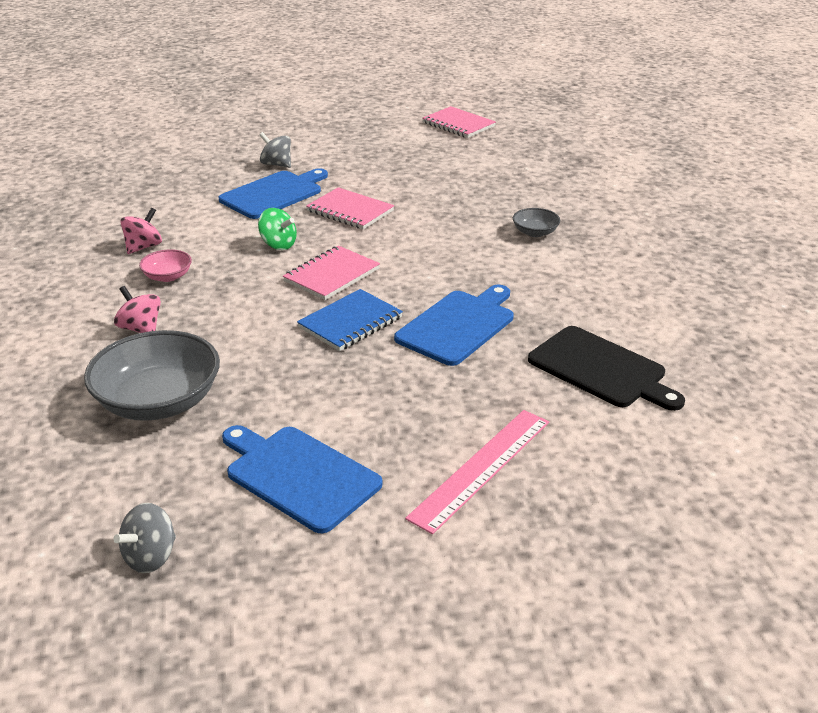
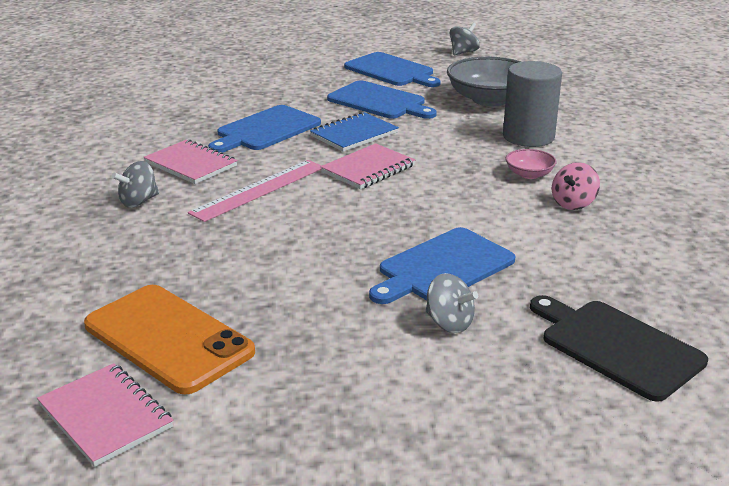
camera: 175 degrees left, 5 degrees down
pink spinning top [114,286,161,333] -> grey cylinder [503,61,562,147]
green spinning top [258,208,297,250] -> none
pink notebook [306,187,394,230] -> pink notebook moved to [143,139,237,184]
pink ruler [405,410,549,534] -> pink ruler moved to [188,160,322,222]
grey bowl [513,208,560,237] -> grey spinning top [112,161,159,208]
black cutting board [528,326,685,411] -> black cutting board moved to [530,295,708,402]
none -> orange phone [84,285,255,395]
none -> blue cutting board [327,80,437,119]

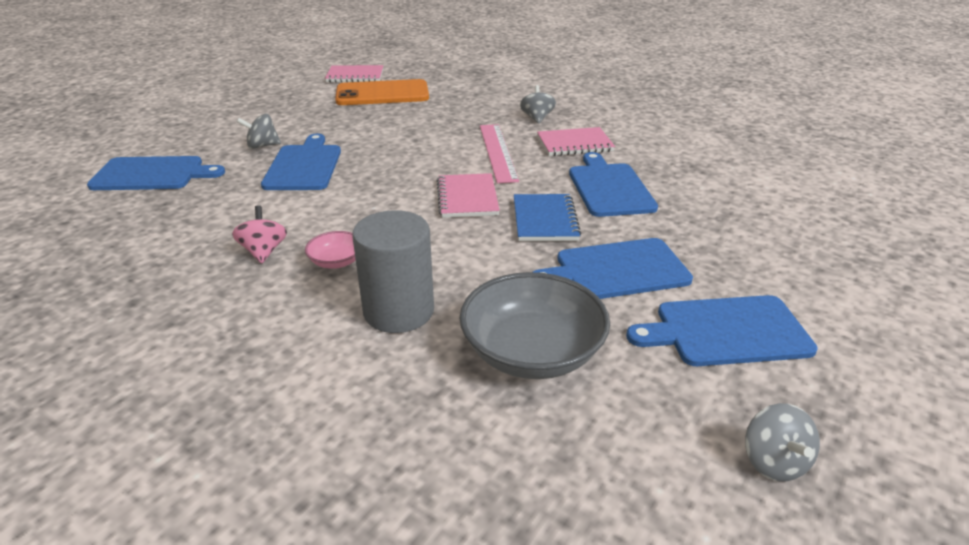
camera: 130 degrees right, 5 degrees up
black cutting board [530,295,708,402] -> blue cutting board [87,156,225,190]

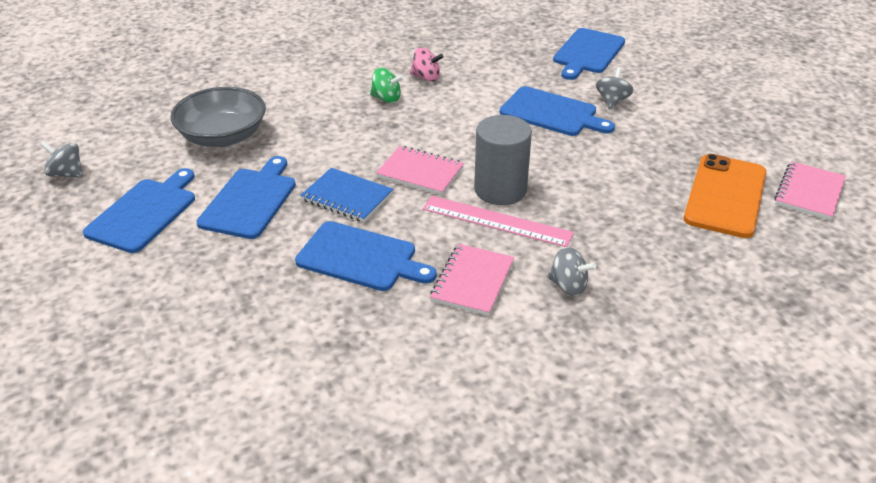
camera: 120 degrees right, 5 degrees up
pink bowl [305,231,356,269] -> green spinning top [370,68,404,103]
grey cylinder [352,210,434,333] -> grey cylinder moved to [474,115,532,205]

